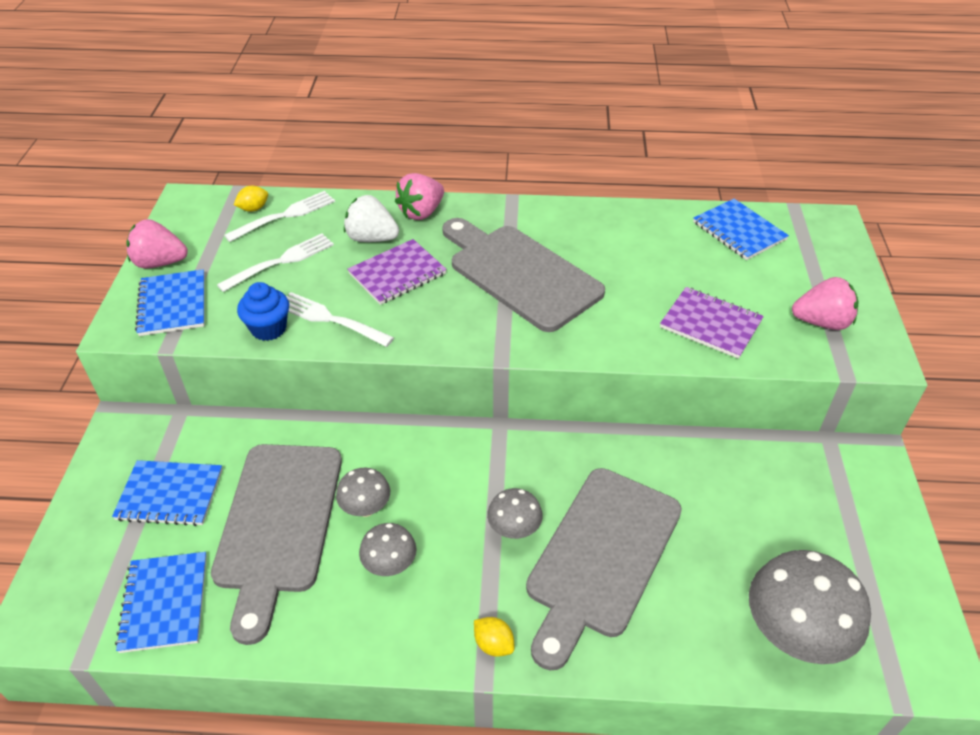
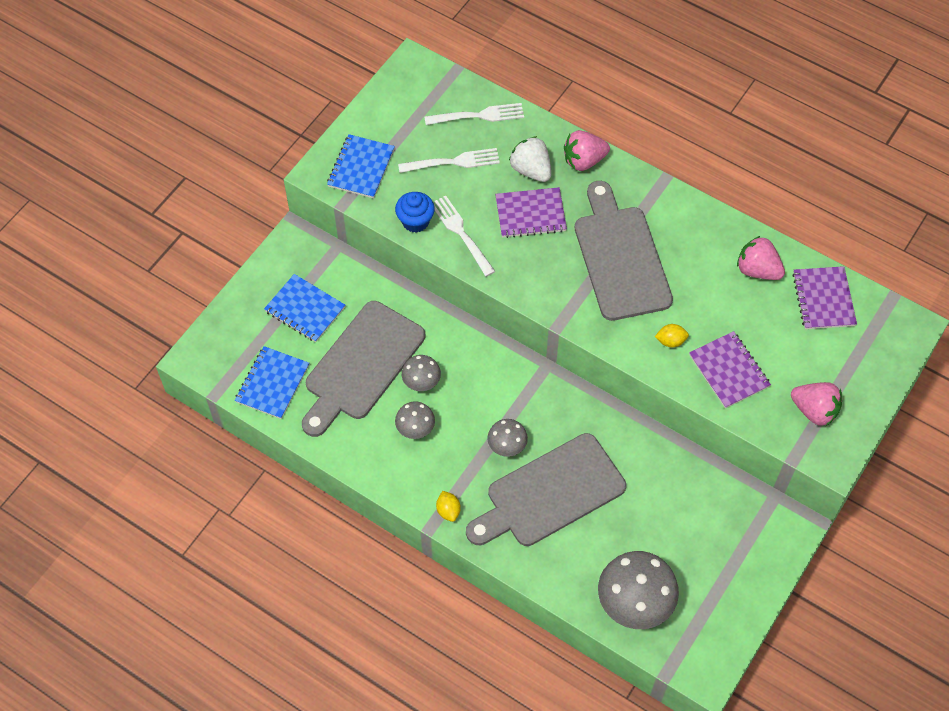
camera: 30 degrees right, 15 degrees up
pink strawberry [126,219,188,269] -> pink strawberry moved to [737,236,785,280]
yellow lemon [234,186,268,212] -> yellow lemon moved to [655,324,689,348]
blue notebook [693,199,789,260] -> purple notebook [792,266,857,329]

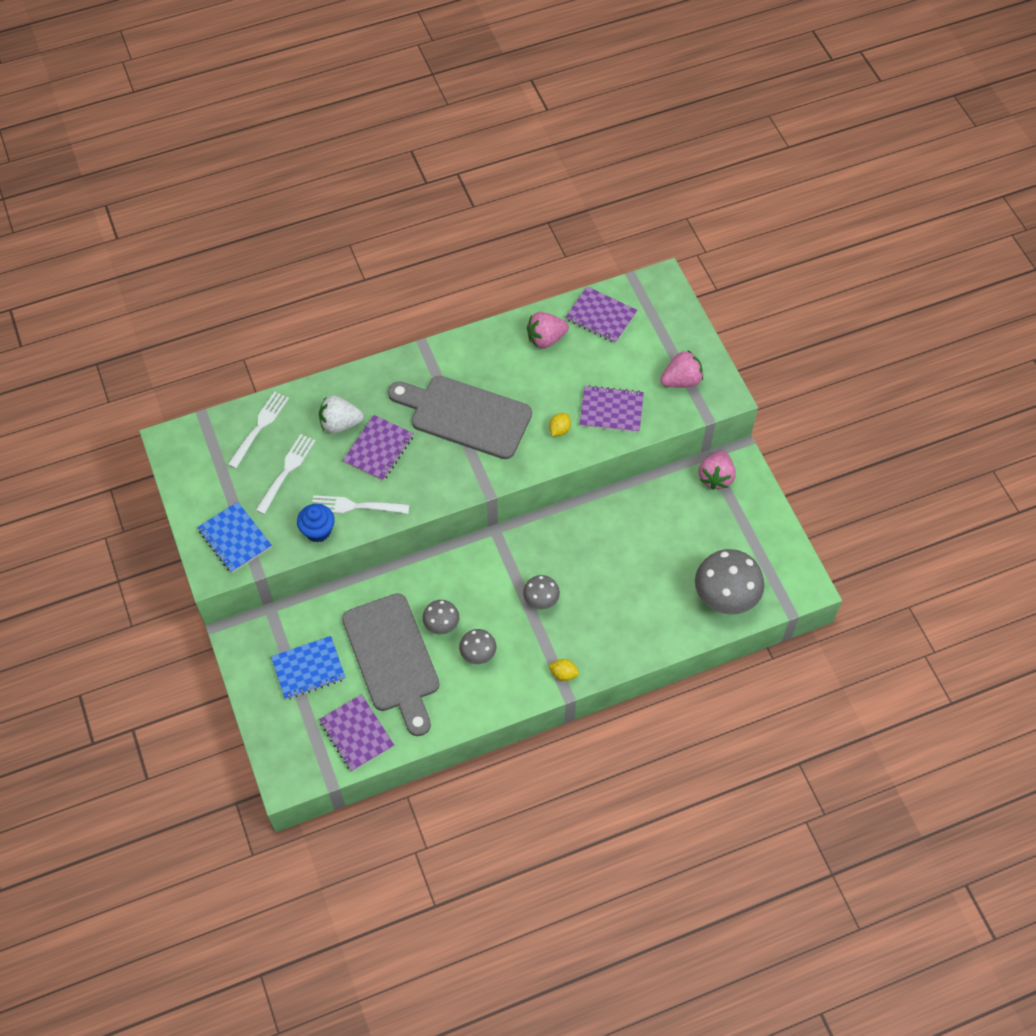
camera: 55 degrees left, 0 degrees up
blue notebook [235,346,309,419] -> purple notebook [319,694,394,772]
grey cutting board [466,433,626,546] -> none
pink strawberry [564,130,610,171] -> pink strawberry moved to [699,450,736,490]

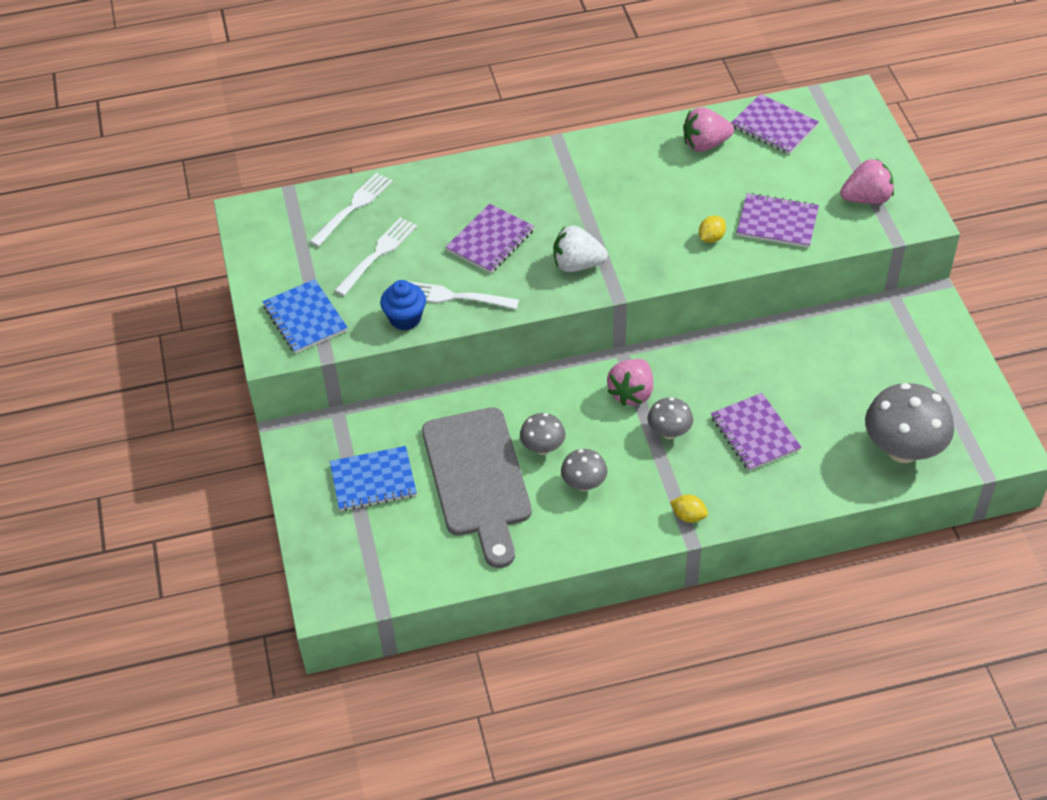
camera: 10 degrees right, 10 degrees down
white strawberry [319,395,363,434] -> white strawberry moved to [553,226,608,272]
purple notebook [319,694,394,772] -> purple notebook moved to [711,393,801,471]
grey cutting board [388,376,532,459] -> none
pink strawberry [699,450,736,490] -> pink strawberry moved to [607,359,653,406]

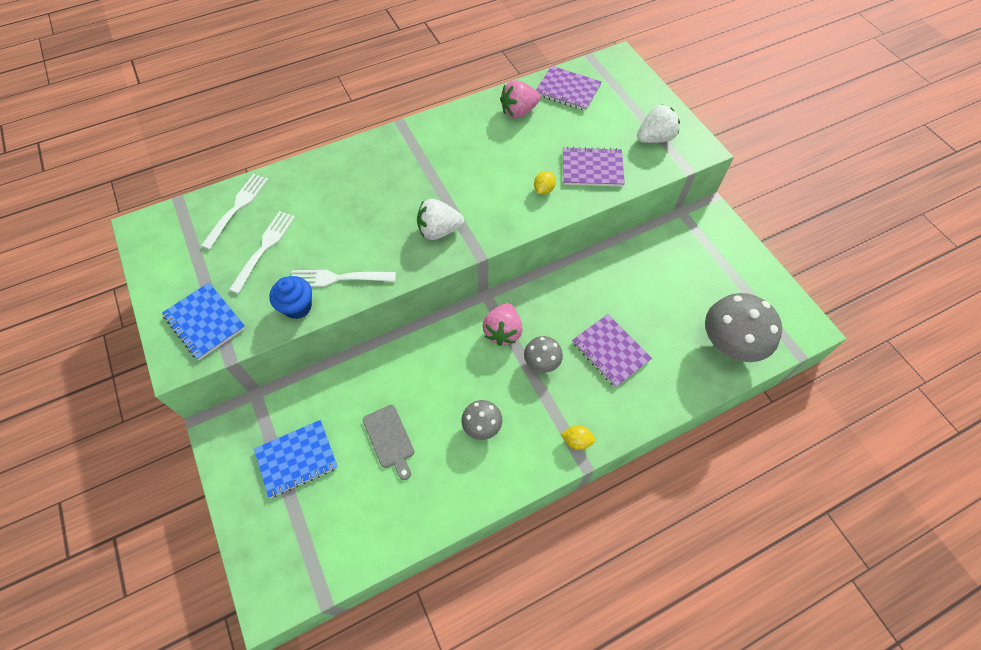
camera: 15 degrees left, 10 degrees up
grey cutting board [422,407,532,568] -> grey cutting board [363,405,414,480], size x0.47
purple notebook [446,204,534,273] -> none
grey mushroom [520,413,566,455] -> none
pink strawberry [840,159,894,204] -> white strawberry [637,104,680,143]

